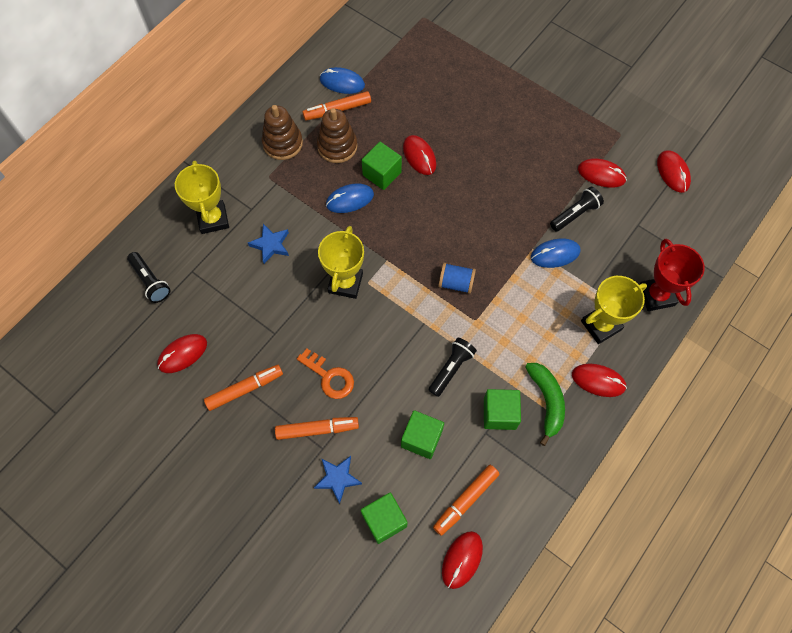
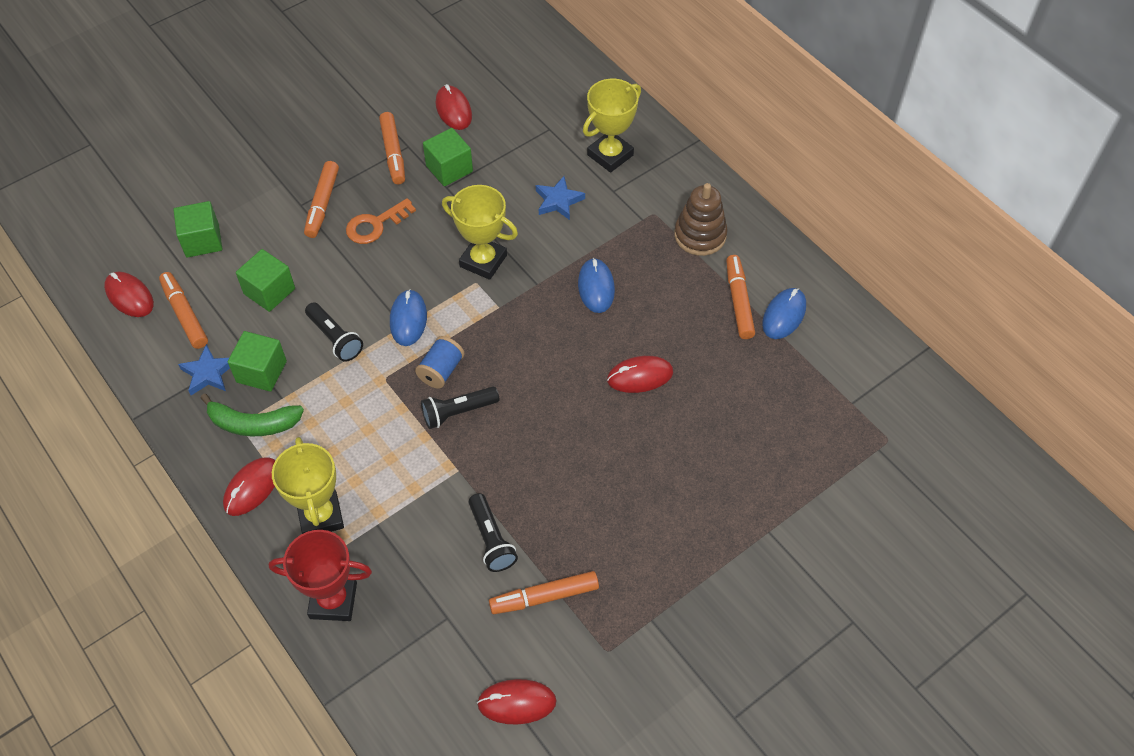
camera: 105 degrees right, 10 degrees down
black flashlight [127,252,170,303] -> black flashlight moved to [421,387,499,429]
yellow trophy [175,161,229,234] -> yellow trophy turned 45 degrees counterclockwise [583,79,641,173]
blue star [314,456,362,504] -> blue star moved to [178,344,230,395]
brown stacking toy [317,108,358,163] -> none
green cube [362,142,402,190] -> green cube moved to [423,128,473,186]
blue mouse [531,238,580,268] -> blue mouse moved to [390,289,427,346]
red mouse [578,158,627,188] -> orange marker [489,571,599,614]

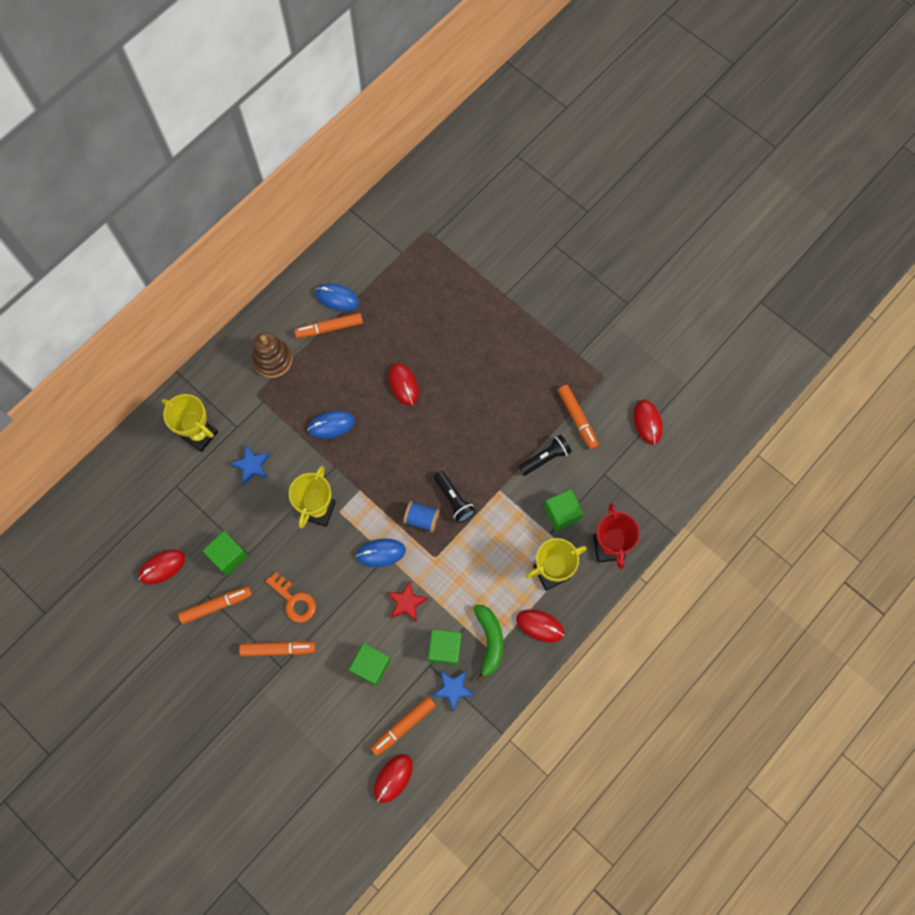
camera: 100 degrees left, 15 degrees up
green cube [173,201,222,258] -> green cube moved to [544,489,584,532]
black flashlight [305,302,363,362] -> red star [387,581,428,622]

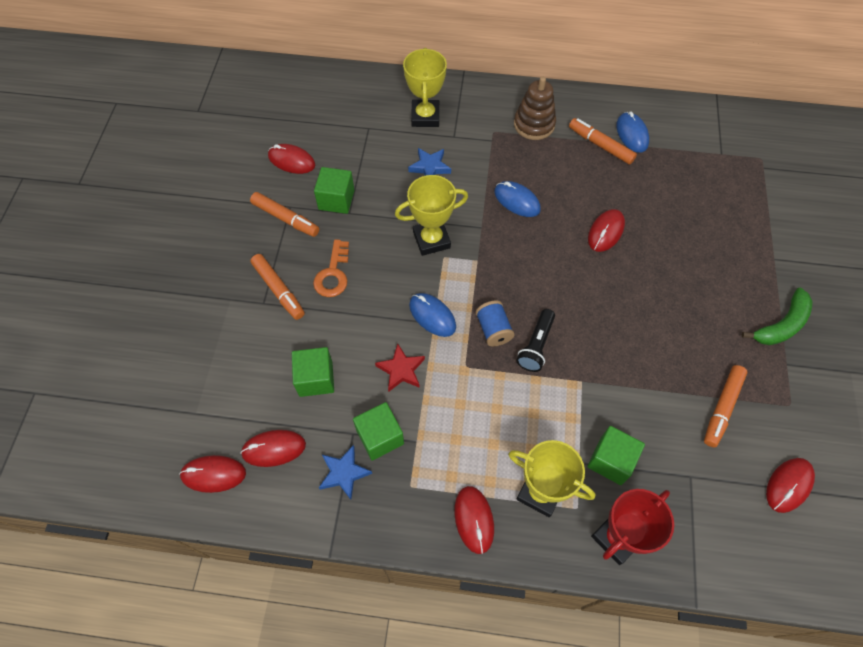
camera: 55 degrees right, 10 degrees down
orange marker [371,696,436,756] -> red mouse [240,430,306,467]
green banana [473,605,503,683] -> green banana moved to [742,288,813,345]
black flashlight [519,435,572,476] -> none

